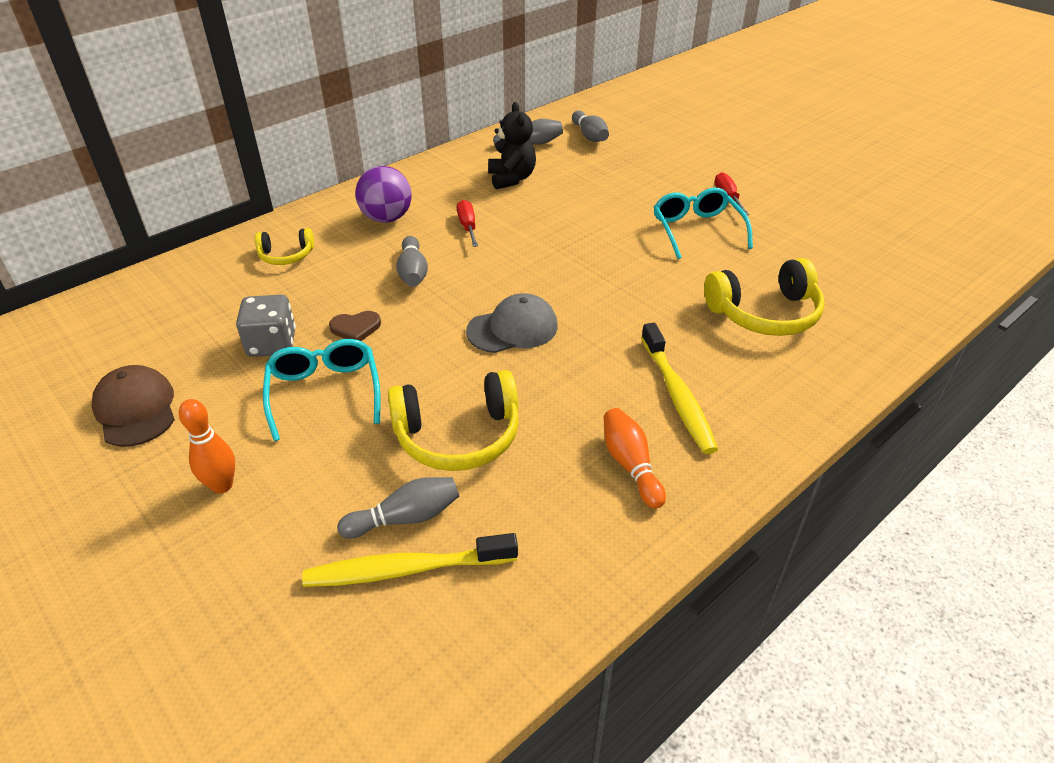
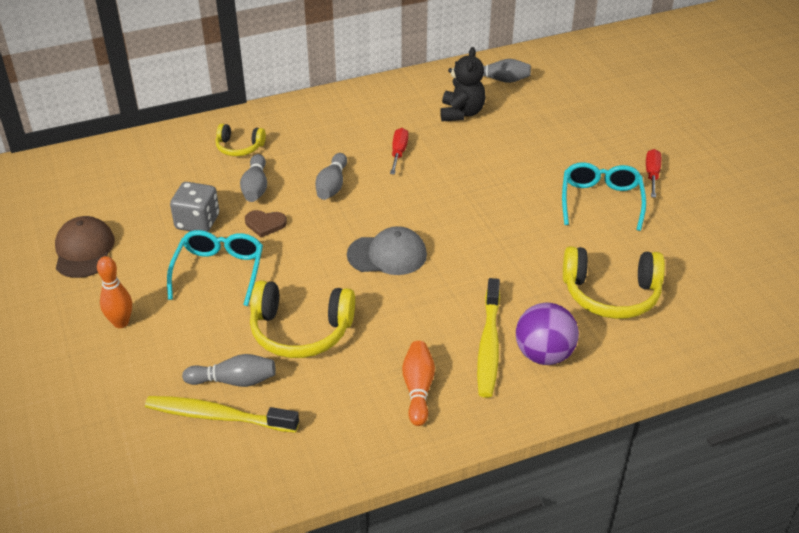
camera: 20 degrees right, 0 degrees up
purple ball [355,166,411,223] -> purple ball moved to [516,303,579,365]
grey bowling pin [572,111,609,142] -> grey bowling pin moved to [240,154,267,202]

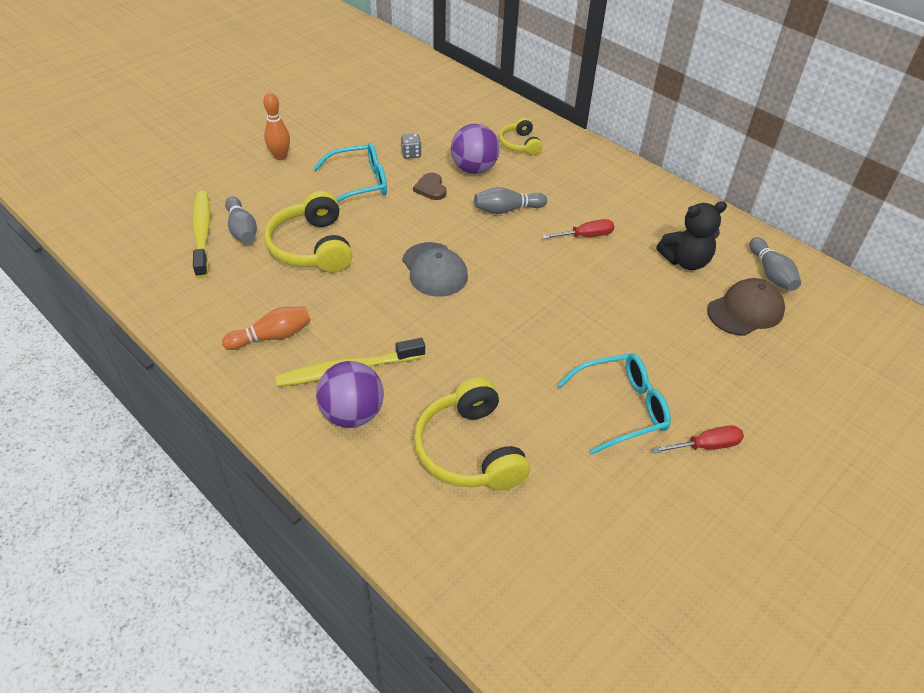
camera: 65 degrees right, 5 degrees up
brown cap [55,216,115,278] -> brown cap moved to [707,278,785,336]
grey dice [170,182,219,232] -> grey dice [401,134,421,159], size x0.56
grey bowling pin [240,154,267,202] -> purple ball [451,124,500,174]

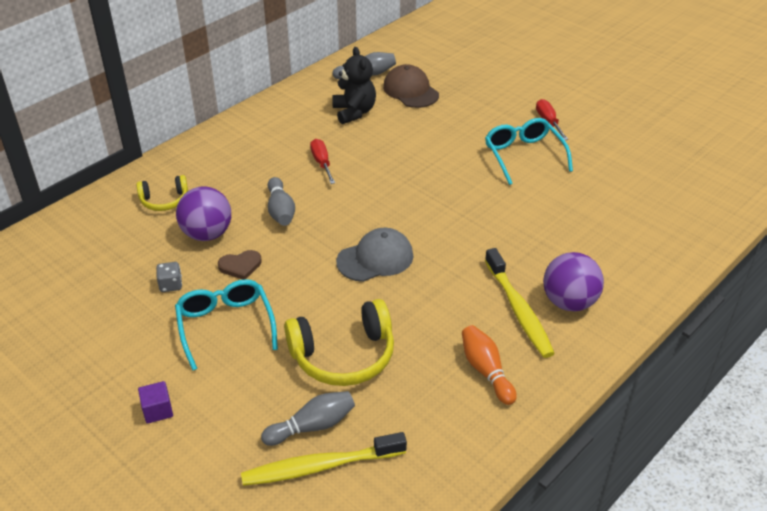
camera: 90 degrees left, 5 degrees down
orange bowling pin [263,93,290,160] -> purple cube [138,381,173,424]
yellow headphones [414,378,530,490] -> none

